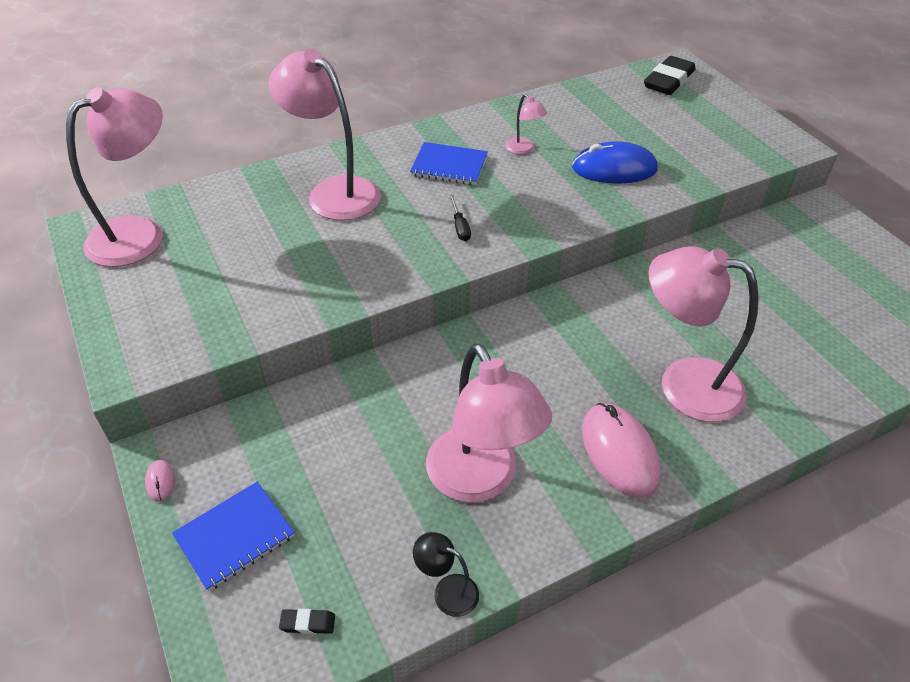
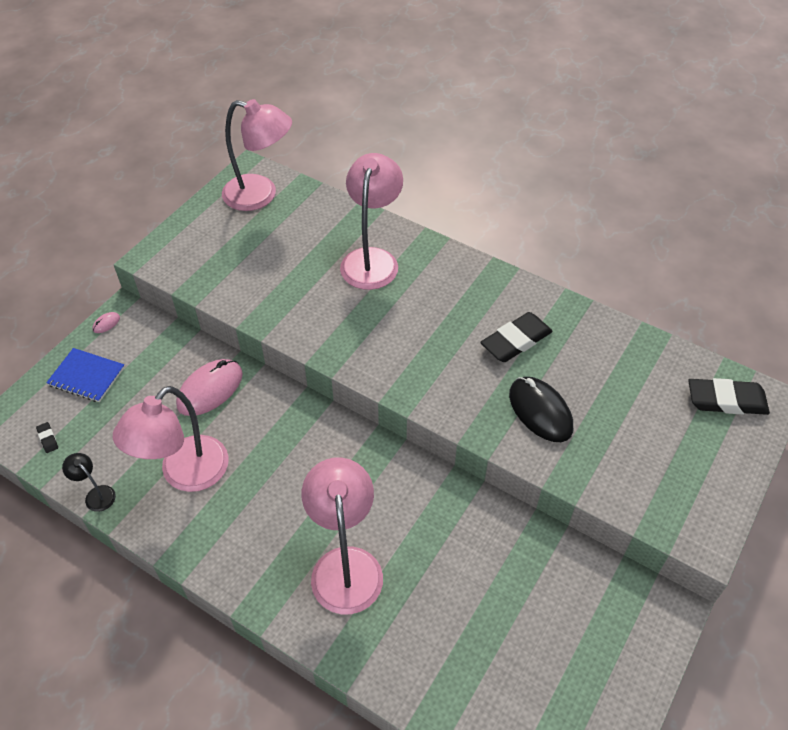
camera: 60 degrees right, 5 degrees up
blue notebook [410,142,488,185] -> none
black lamp [413,532,479,617] -> black lamp turned 45 degrees counterclockwise [62,453,116,512]
black screwdriver [449,195,471,241] -> none
pink lamp [506,94,547,154] -> black eraser [480,312,553,362]
blue mouse [572,141,658,184] -> black mouse [509,377,573,442]
pink mouse [582,403,661,498] -> pink mouse moved to [176,359,243,416]

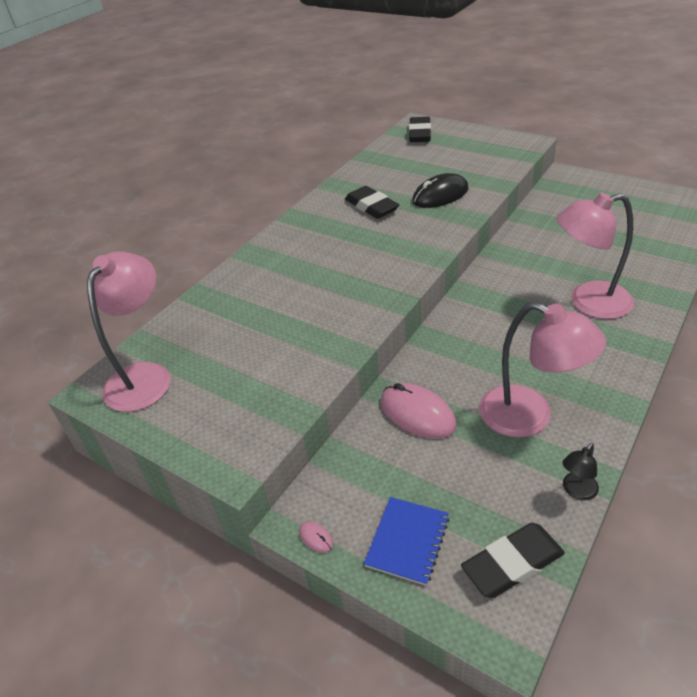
camera: 85 degrees left, 10 degrees down
black eraser [36,422,58,453] -> black eraser [461,523,565,598], size x2.40
pink lamp [340,153,403,290] -> none

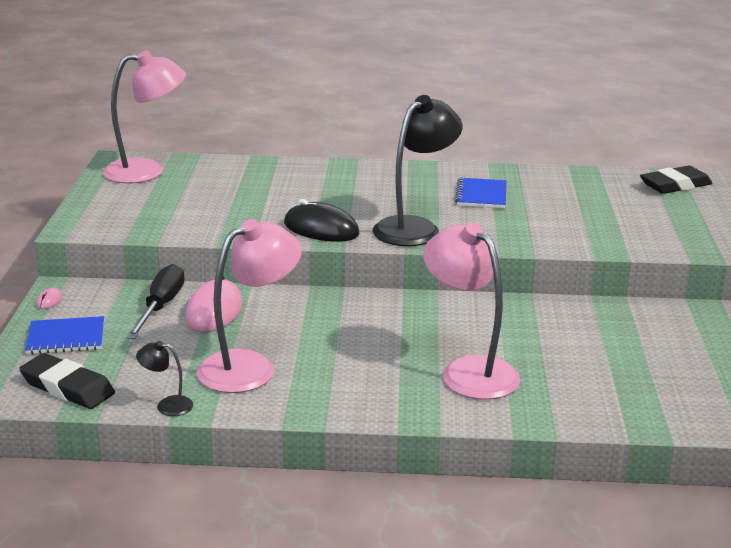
camera: 55 degrees right, 15 degrees down
black eraser [345,186,399,219] -> blue notebook [455,178,507,208]
black mouse [412,173,469,208] -> black mouse moved to [284,199,360,242]
pink lamp [479,302,606,438] -> pink lamp turned 135 degrees counterclockwise [196,219,302,393]
none -> black screwdriver [127,264,184,339]
none -> black lamp [373,95,462,246]

